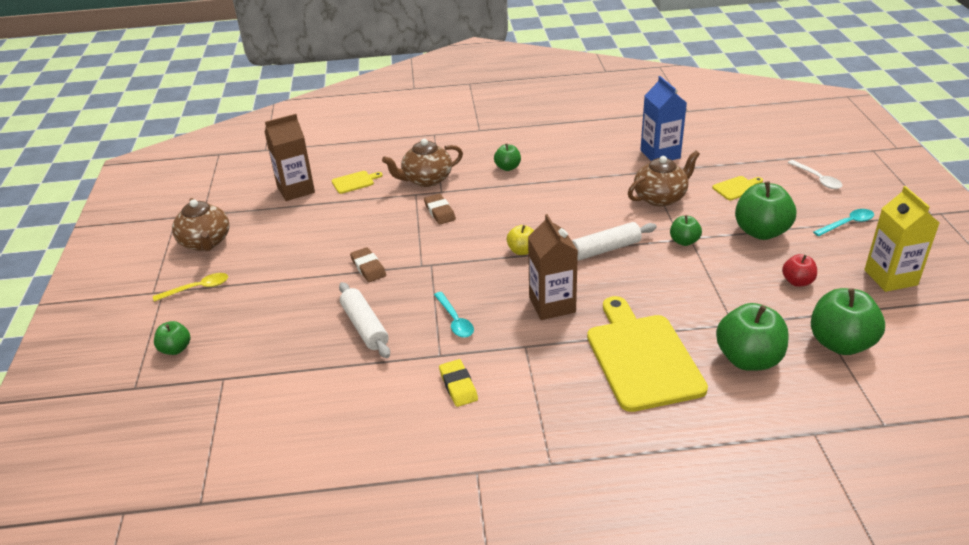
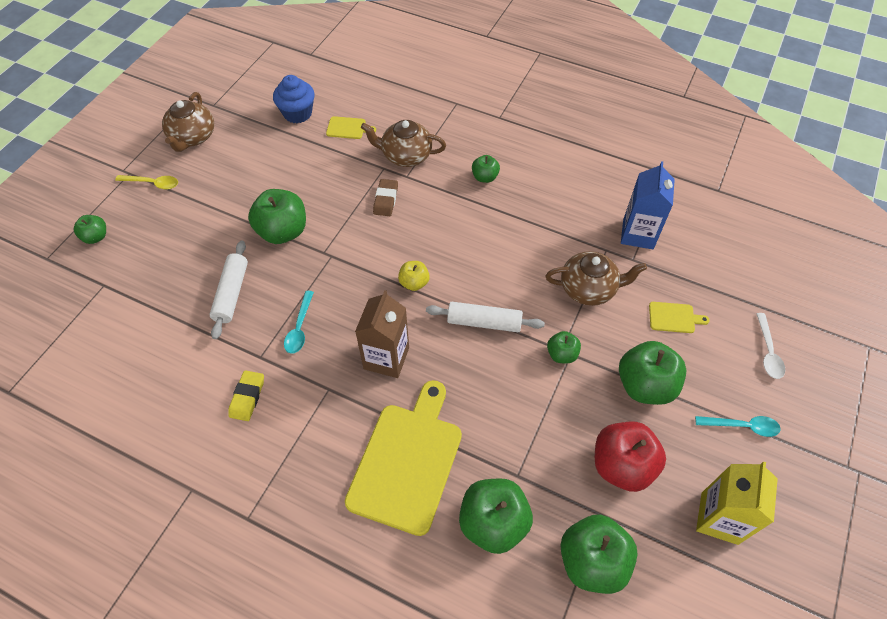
camera: 30 degrees right, 20 degrees up
brown carton [265,114,315,201] -> blue cupcake [273,75,315,123]
brown eraser [350,247,386,282] -> green apple [248,189,306,244]
red apple [782,254,817,287] -> red apple [595,422,666,492], size x1.88

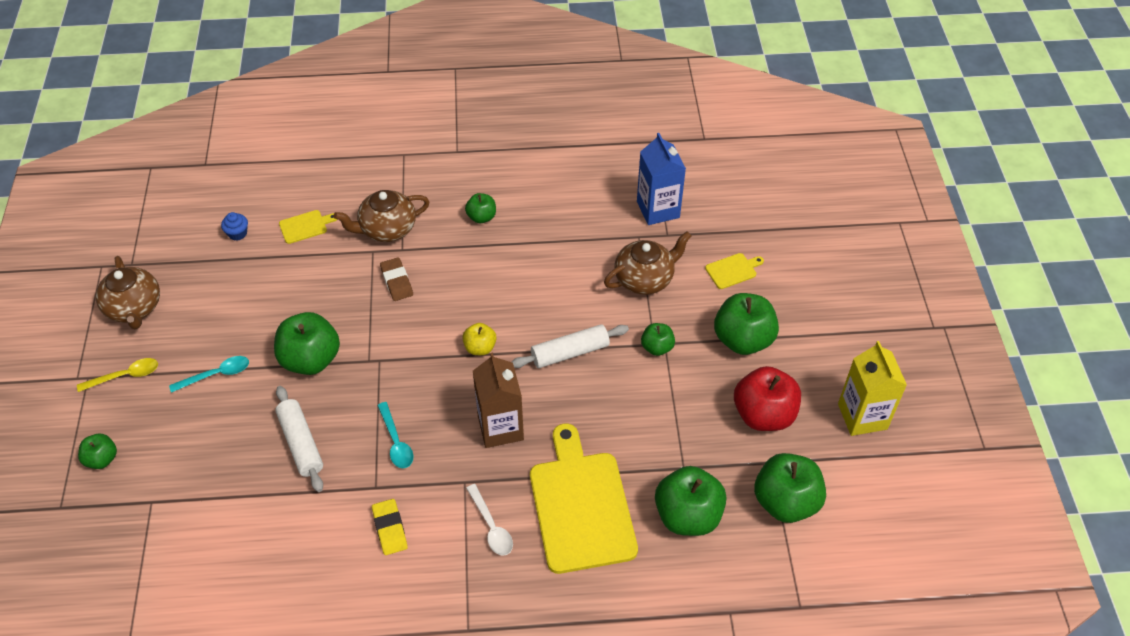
camera: 30 degrees left, 5 degrees down
blue cupcake [273,75,315,123] -> blue cupcake [221,212,248,241], size x0.54
turquoise spoon [695,416,781,437] -> turquoise spoon moved to [169,356,249,393]
white spoon [756,313,785,379] -> white spoon moved to [466,484,513,556]

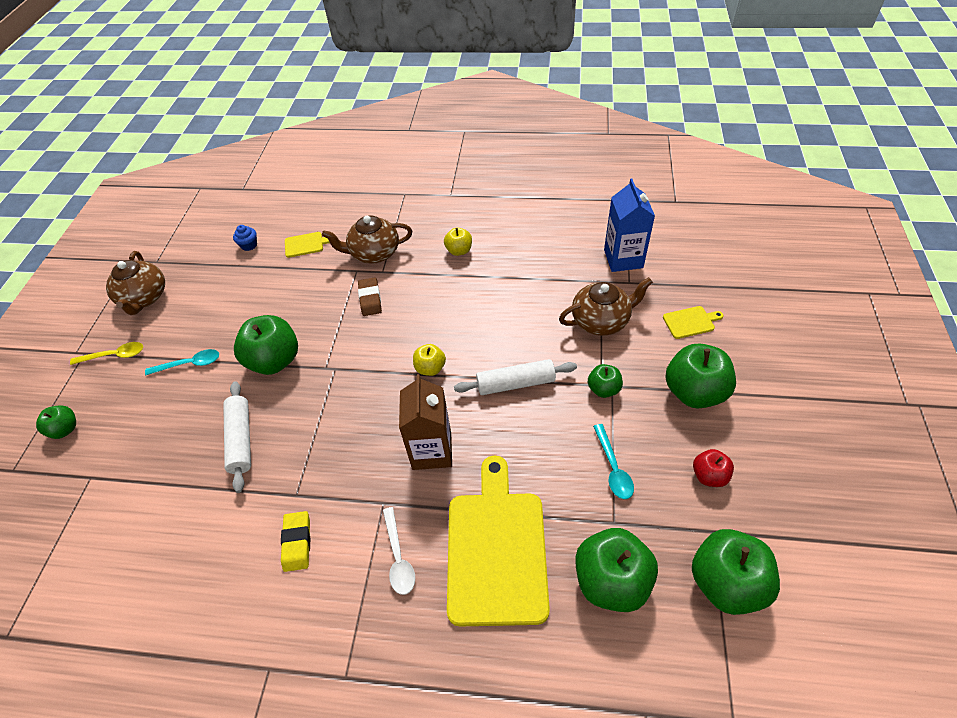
camera: 15 degrees right, 0 degrees up
turquoise spoon [377,402,413,468] -> turquoise spoon moved to [593,424,634,499]
green apple [465,193,496,223] -> yellow apple [444,228,472,256]
red apple [734,366,801,431] -> red apple [693,449,734,487], size x0.53
yellow carton [838,341,907,436] -> none

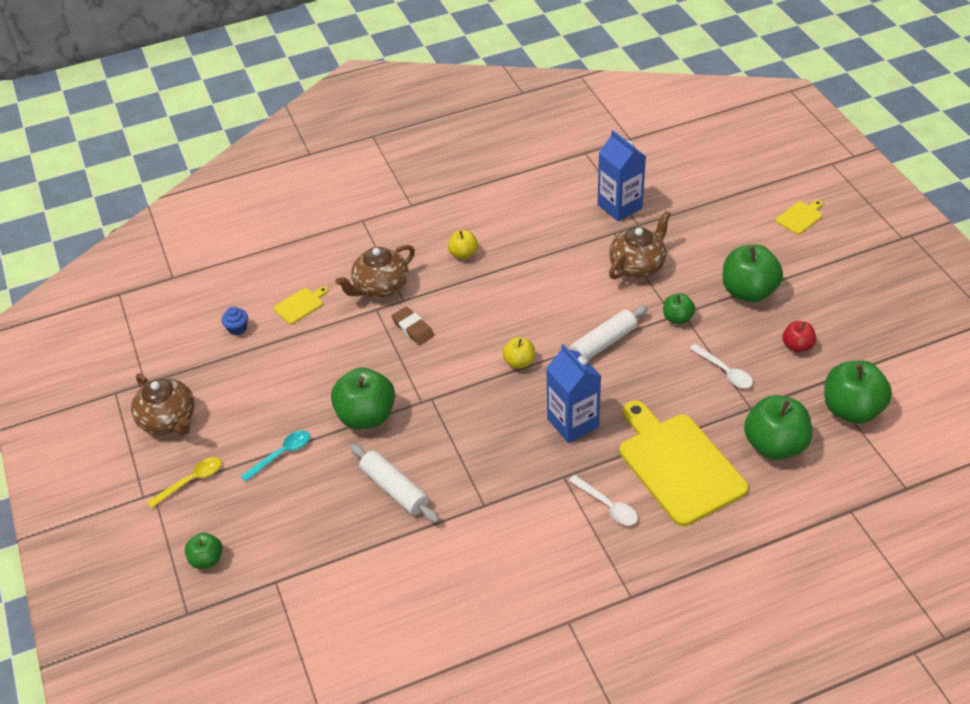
camera: 30 degrees left, 5 degrees down
yellow eraser [281,511,310,572] -> none
brown carton [399,374,452,470] -> blue carton [546,344,601,443]
turquoise spoon [593,424,634,499] -> white spoon [690,344,753,388]
yellow cutting board [663,306,724,339] -> yellow cutting board moved to [776,200,823,235]

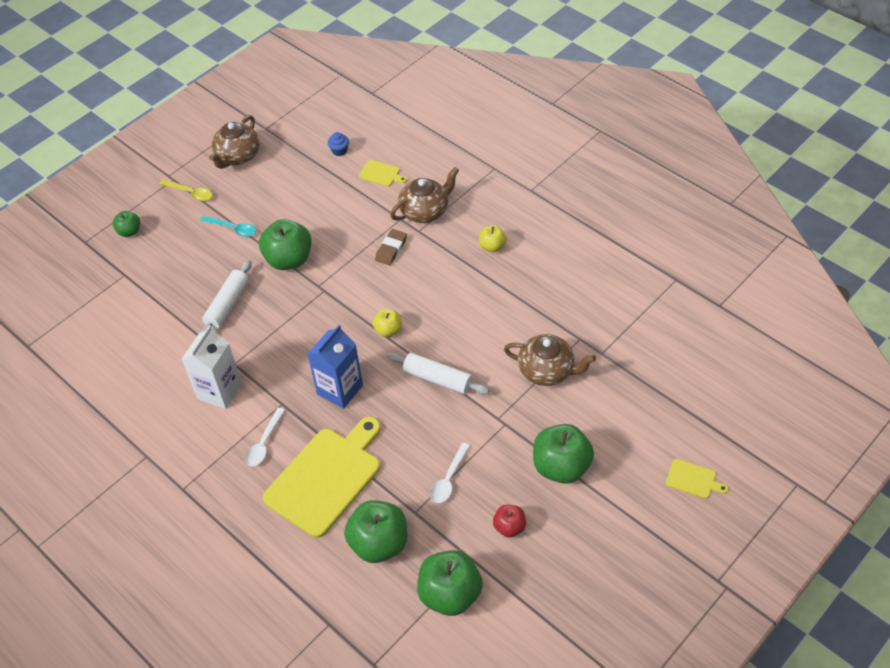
camera: 65 degrees right, 5 degrees up
brown teapot [335,245,415,298] -> brown teapot turned 120 degrees clockwise [390,167,459,223]
blue carton [598,130,646,221] -> none
green apple [663,293,695,324] -> none
none -> white carton [181,326,242,409]

